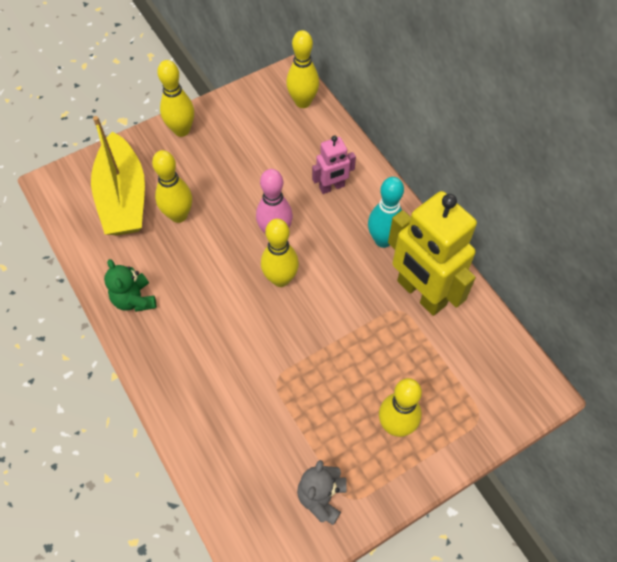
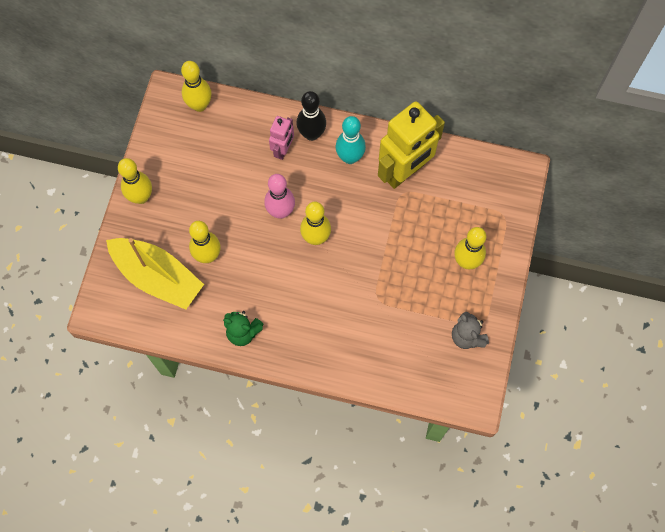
camera: 45 degrees left, 10 degrees up
yellow robot [388,191,477,316] -> yellow robot turned 45 degrees counterclockwise [378,101,445,189]
none -> black bowling pin [297,91,326,141]

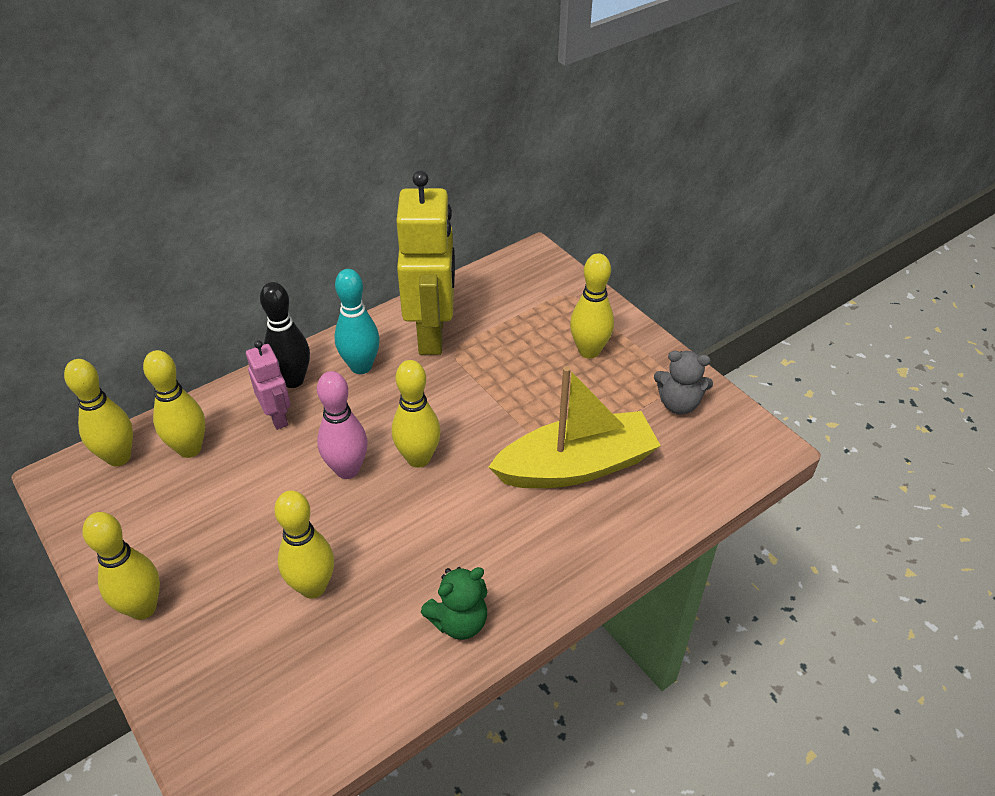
camera: 50 degrees left, 25 degrees down
yellow boat [106,238,204,310] -> yellow boat moved to [488,366,661,488]
none -> yellow bowling pin [143,350,205,458]

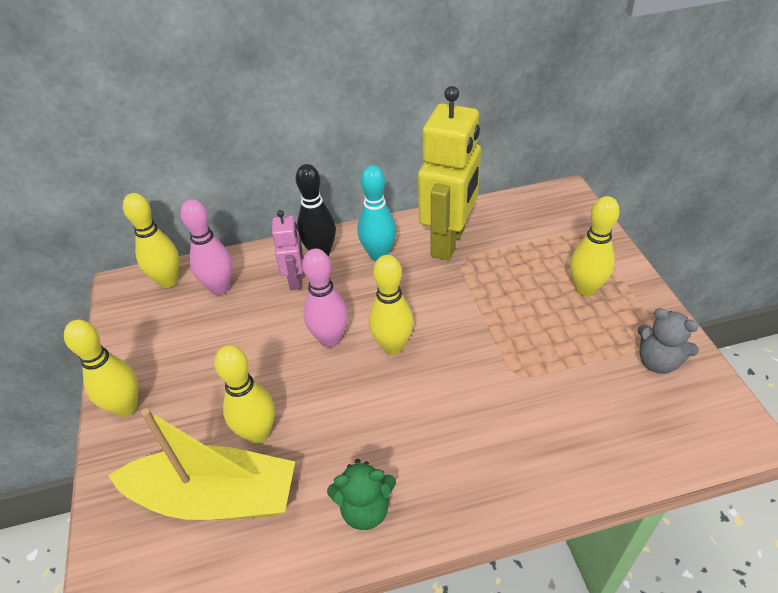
camera: 25 degrees right, 0 degrees up
yellow bowling pin [143,350,205,458] -> pink bowling pin [180,199,233,295]
yellow boat [488,366,661,488] -> yellow boat moved to [108,408,295,520]

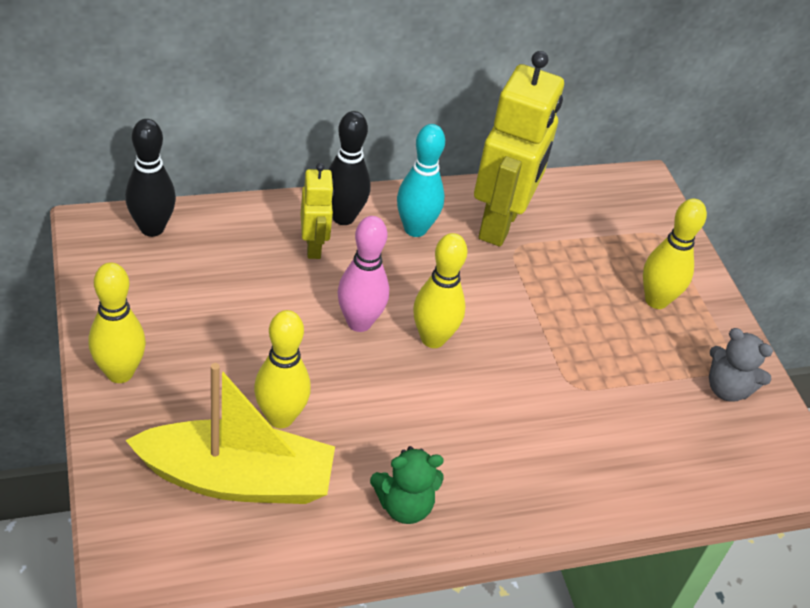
camera: 10 degrees left, 0 degrees up
yellow bowling pin [123,193,179,288] -> black bowling pin [125,119,176,237]
pink bowling pin [180,199,233,295] -> none
pink robot [272,210,303,290] -> yellow robot [301,163,334,259]

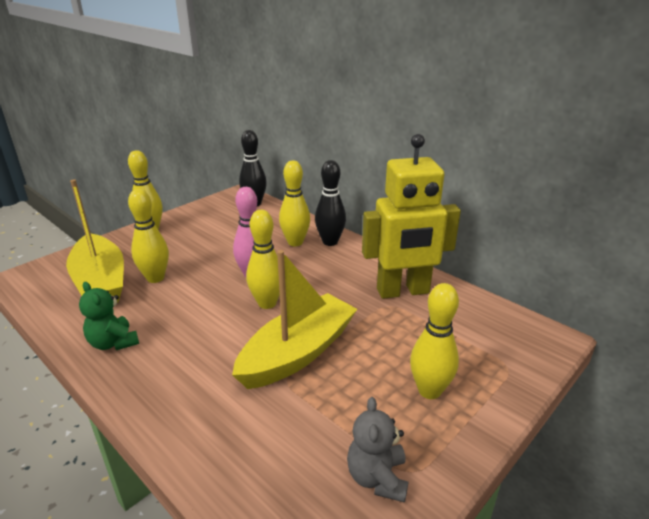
camera: 65 degrees right, 15 degrees down
yellow robot [301,163,334,259] -> yellow bowling pin [279,161,310,246]
turquoise bowling pin [397,124,445,237] -> none
none -> yellow boat [232,250,357,389]

